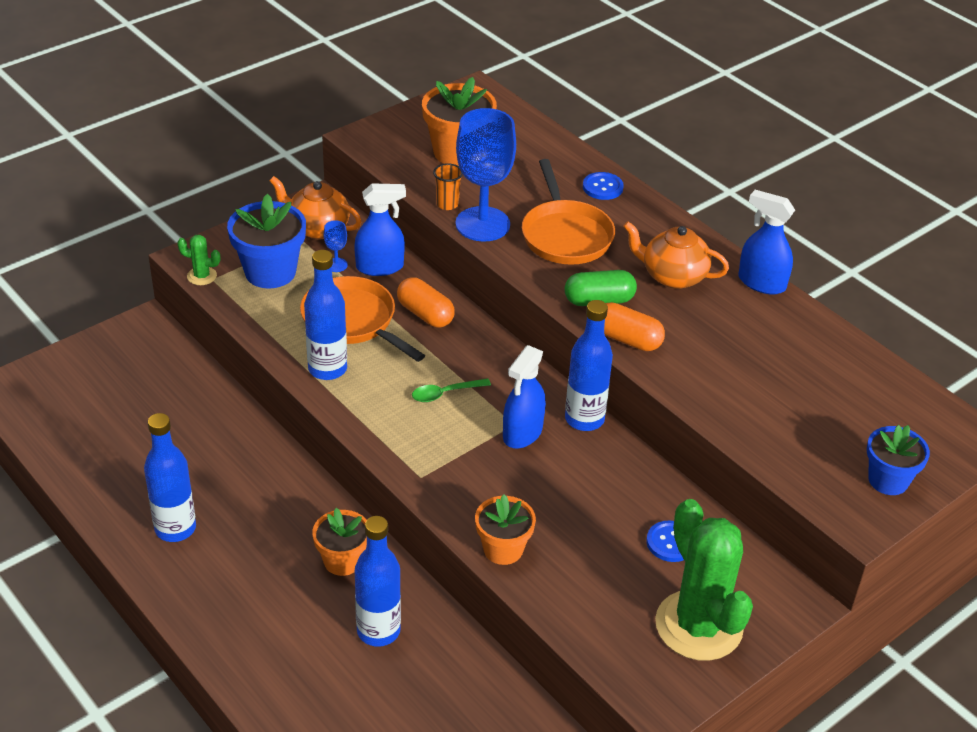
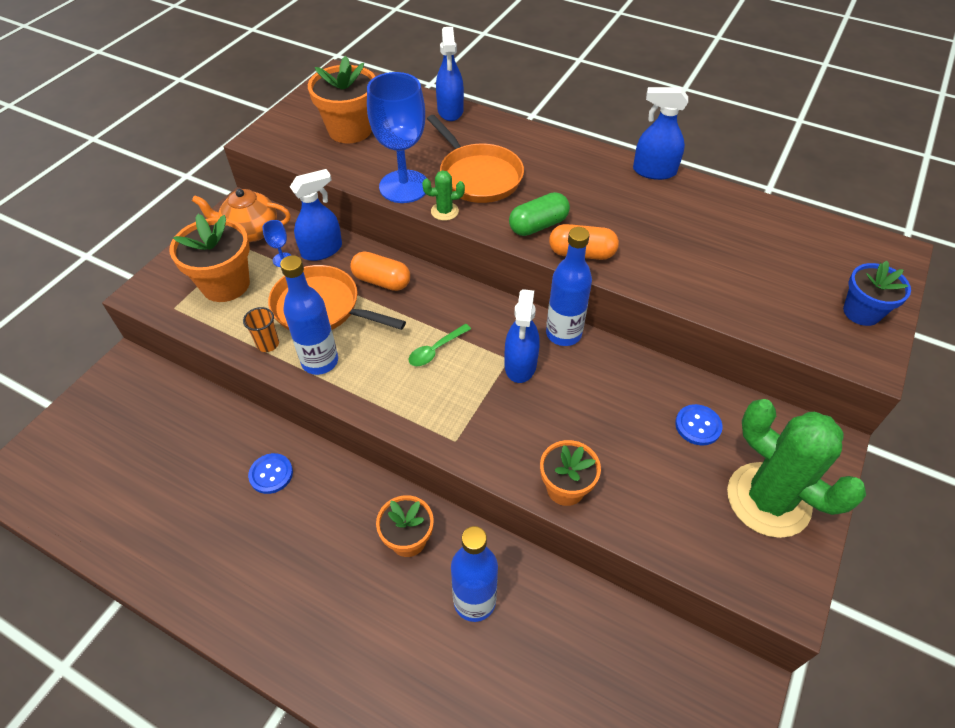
camera: 20 degrees left, 10 degrees up
blue bottle [144,413,196,542] -> none
green cactus [177,235,220,285] -> green cactus moved to [422,170,465,221]
blue flower pot [227,194,306,288] -> orange flower pot [170,214,250,302]
orange cup [433,163,463,210] -> orange cup moved to [243,307,279,352]
blue button [583,172,624,200] -> blue button moved to [248,453,293,494]
orange teapot [623,221,729,289] -> none
none -> blue spray bottle [436,27,464,121]

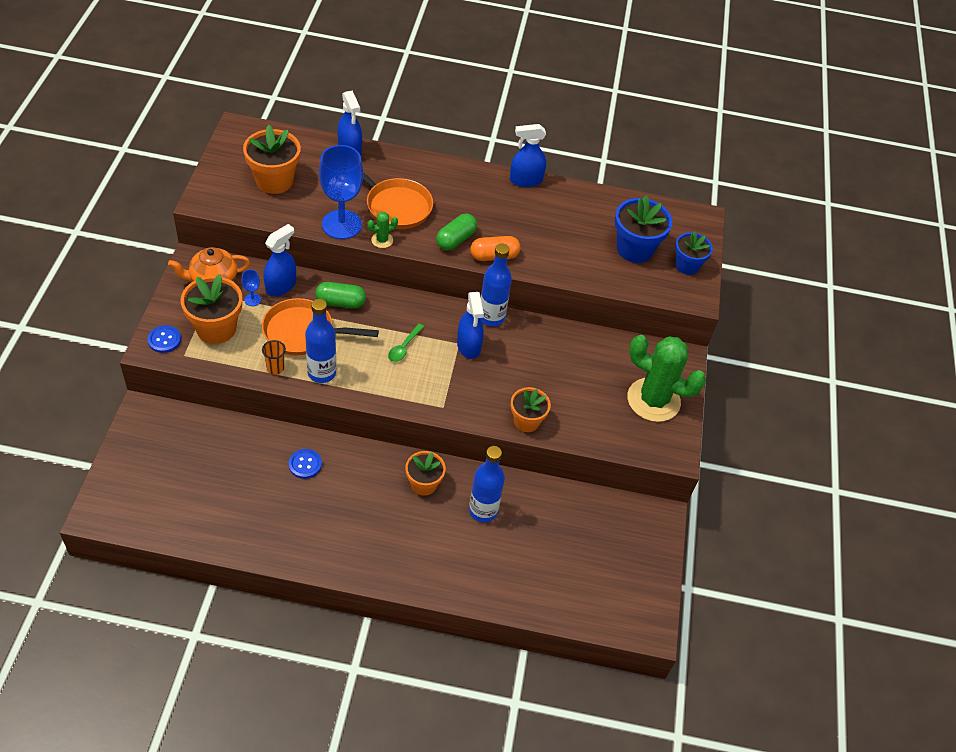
camera: 25 degrees left, 0 degrees up
orange capsule [350,251,410,291] -> green capsule [315,282,366,308]
blue button [675,404,723,446] -> blue button moved to [147,325,181,353]
none -> blue flower pot [615,195,672,263]

